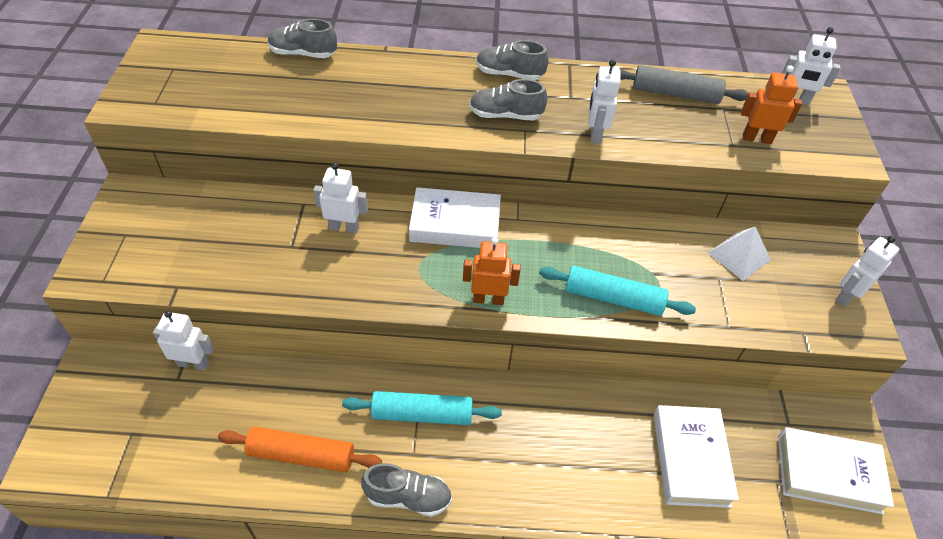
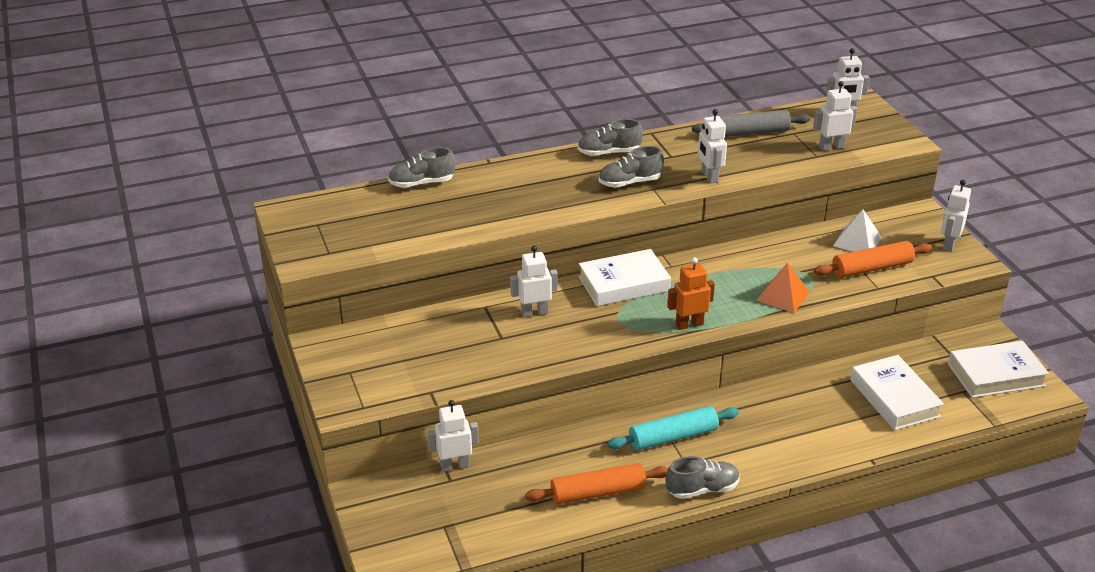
camera: 20 degrees left, 15 degrees down
turquoise rolling pin [539,266,696,316] -> orange pyramid [756,263,810,313]
orange robot [741,65,802,144] -> white robot [813,81,857,151]
none -> orange rolling pin [814,241,932,278]

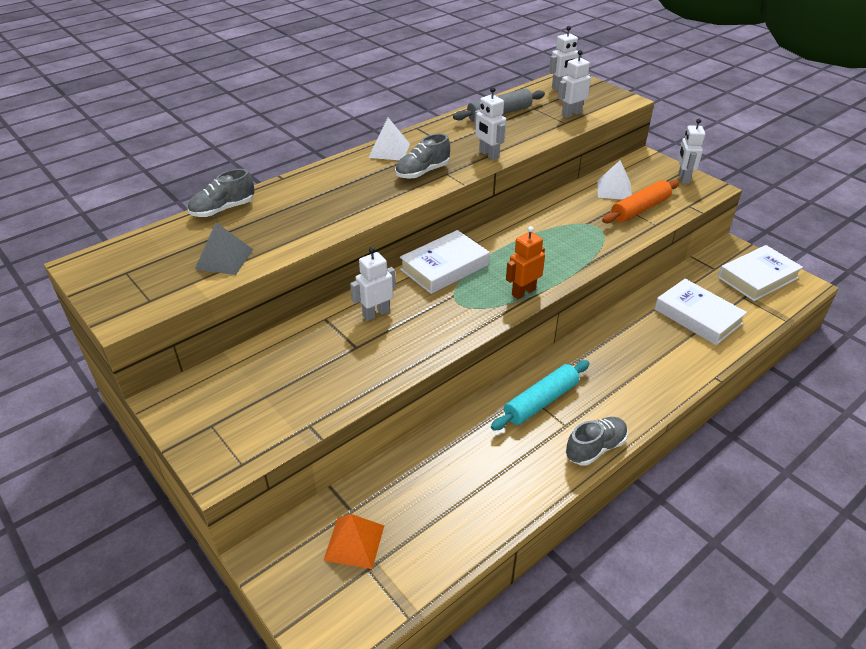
camera: 20 degrees left, 5 degrees up
white robot [427,400,479,472] -> none
orange rolling pin [525,463,669,504] -> none
grey shoe [577,119,643,156] -> white pyramid [368,118,410,160]
orange pyramid [756,263,810,313] -> orange pyramid moved to [323,514,384,569]
none -> grey pyramid [195,222,253,275]

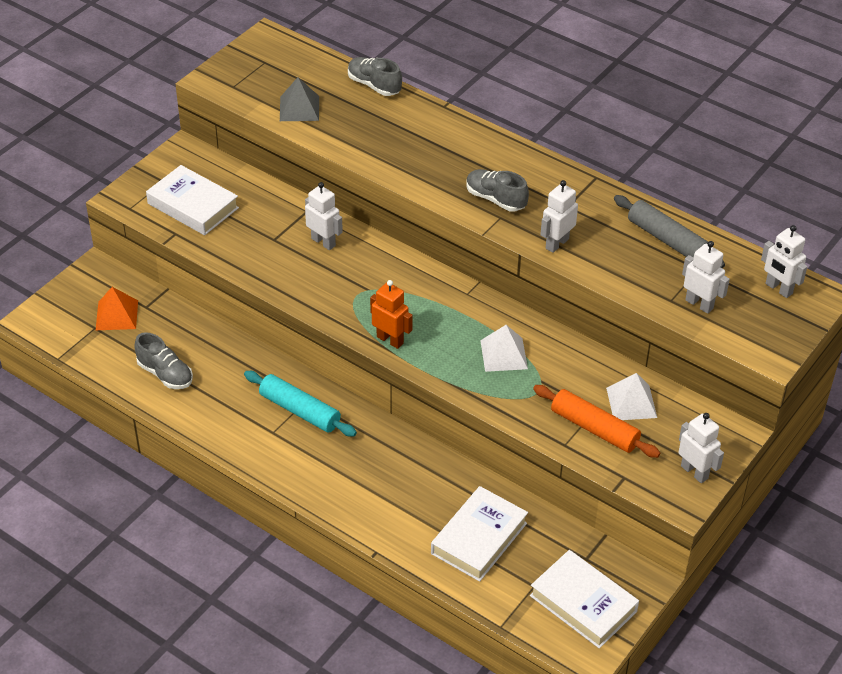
camera: 75 degrees right, 5 degrees up
white pyramid [368,118,410,160] -> white pyramid moved to [480,325,528,372]
white book [400,230,490,294] -> white book moved to [146,165,239,235]
grey shoe [566,417,628,466] -> grey shoe moved to [134,332,193,389]
white robot [678,119,705,184] -> white robot turned 60 degrees clockwise [678,413,724,483]

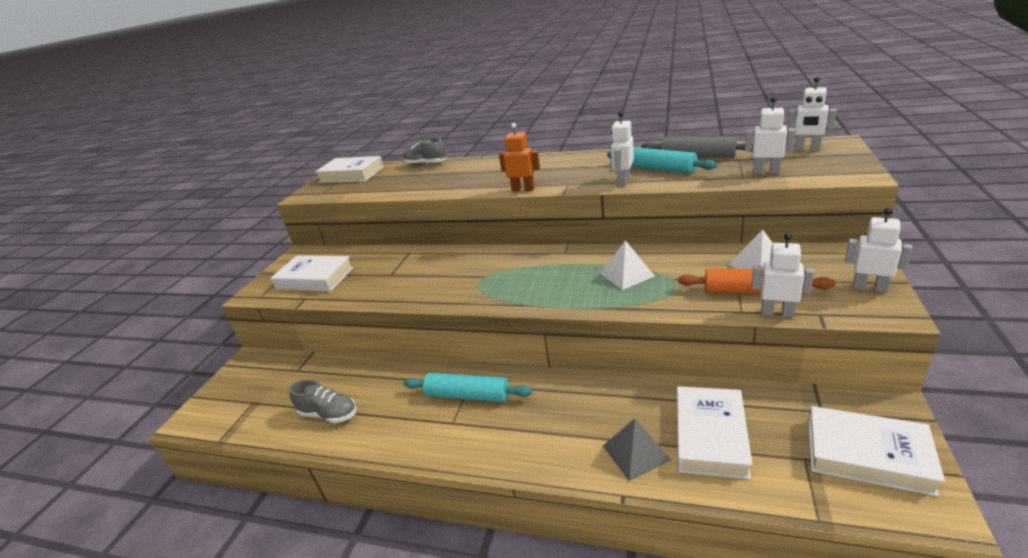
camera: 15 degrees left, 15 degrees down
orange pyramid [96,287,138,330] -> none
grey pyramid [280,77,319,121] -> grey pyramid moved to [603,418,671,481]
white robot [305,182,343,250] -> white robot moved to [752,233,814,318]
orange robot [370,280,413,349] -> orange robot moved to [499,123,540,192]
grey shoe [466,169,529,212] -> none
none -> white book [315,156,384,183]
none -> turquoise rolling pin [607,147,717,174]

